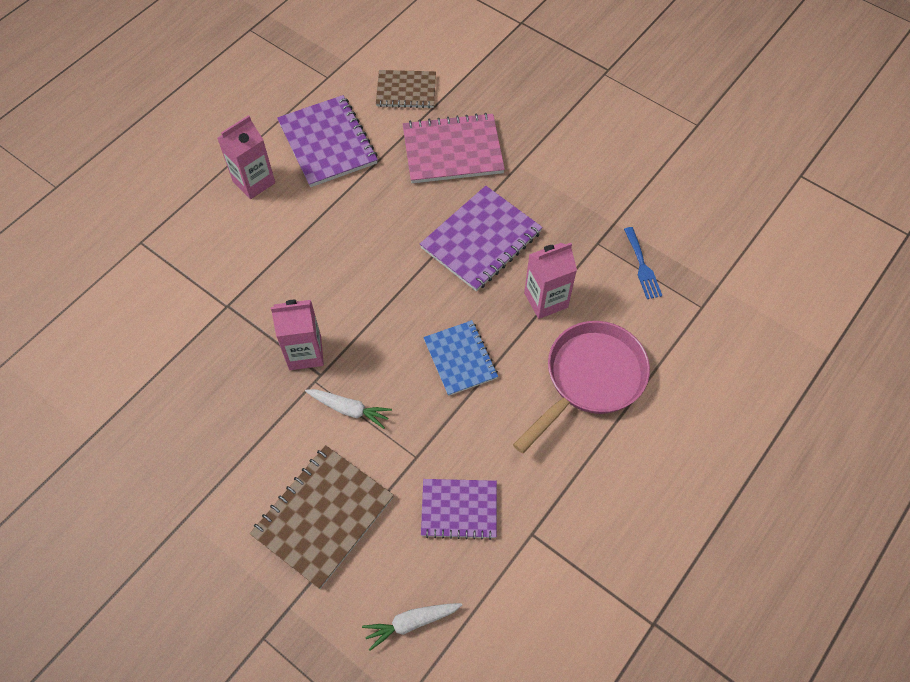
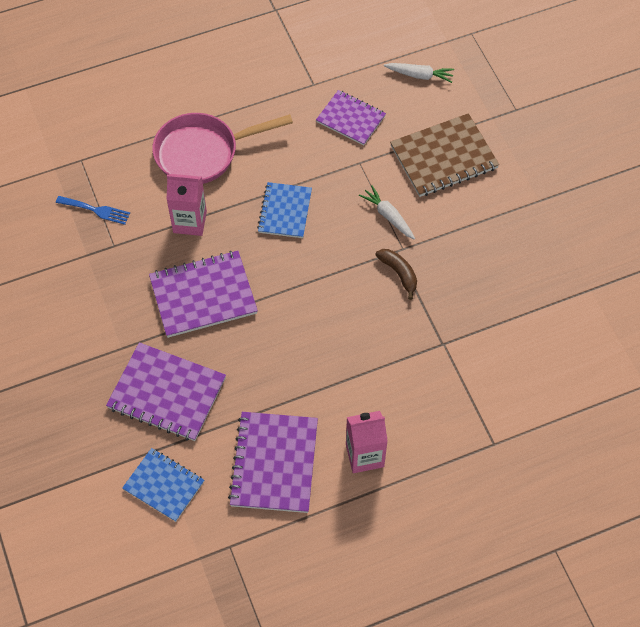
camera: 150 degrees left, 0 degrees up
pink carton [271,300,324,370] -> brown banana [375,249,417,300]
brown notebook [376,70,436,108] -> blue notebook [122,448,204,522]
pink notebook [403,113,505,183] -> purple notebook [106,342,226,441]
blue fork [624,227,663,299] -> blue fork turned 90 degrees clockwise [56,196,130,225]

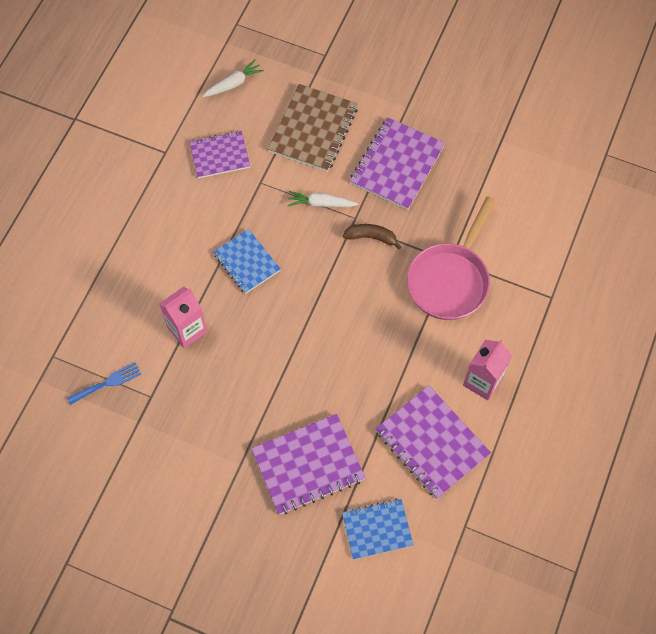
camera: 45 degrees left, 5 degrees up
purple notebook [149,251,258,338] -> purple notebook moved to [350,117,445,210]
pink pan [152,113,293,184] -> pink pan moved to [407,196,496,320]

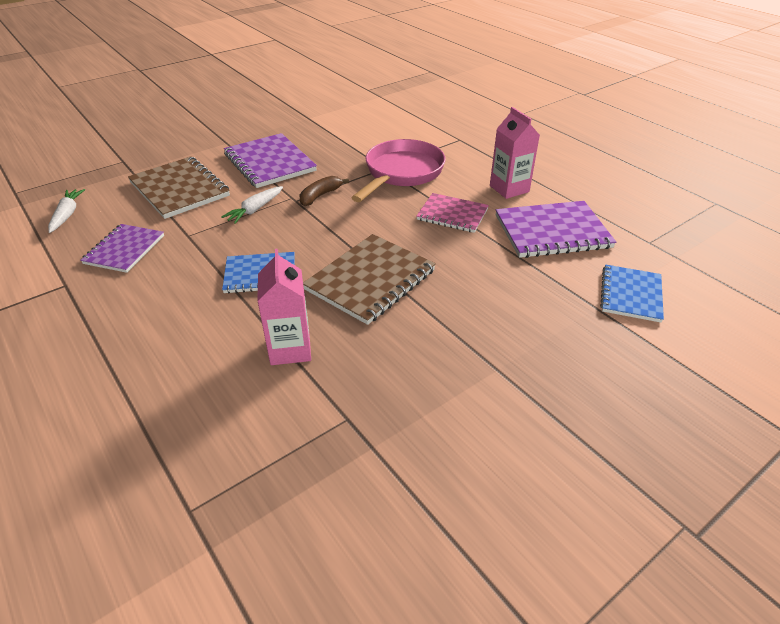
camera: 60 degrees left, 25 degrees down
blue fork [67,362,141,405] -> none
purple notebook [251,414,365,515] -> none
pink pan [407,196,496,320] -> pink pan turned 120 degrees counterclockwise [351,139,446,202]
none -> brown notebook [303,234,436,325]
none -> pink notebook [416,193,489,233]

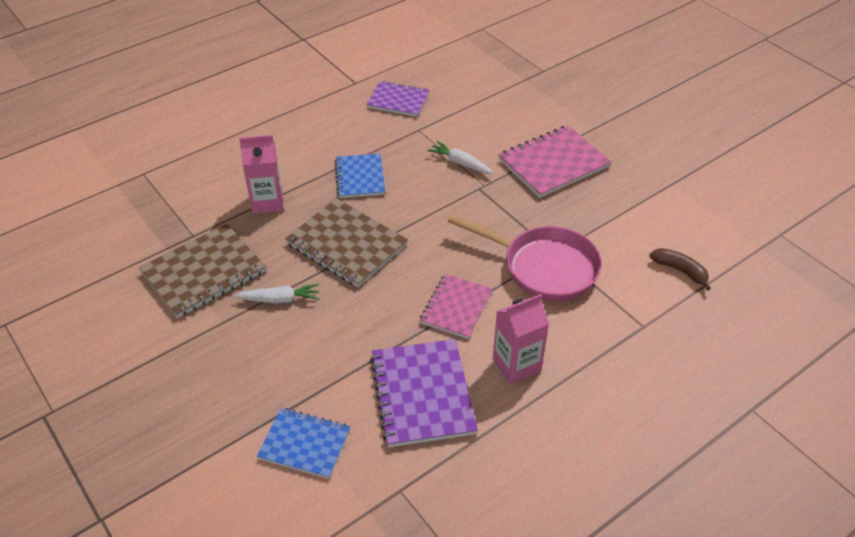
camera: 90 degrees right, 5 degrees up
white carrot [48,189,85,233] -> white carrot moved to [234,284,319,304]
brown notebook [128,157,230,219] -> brown notebook moved to [139,224,266,318]
purple notebook [224,133,317,188] -> pink notebook [499,125,611,198]
brown banana [299,176,349,206] -> brown banana moved to [650,248,711,290]

